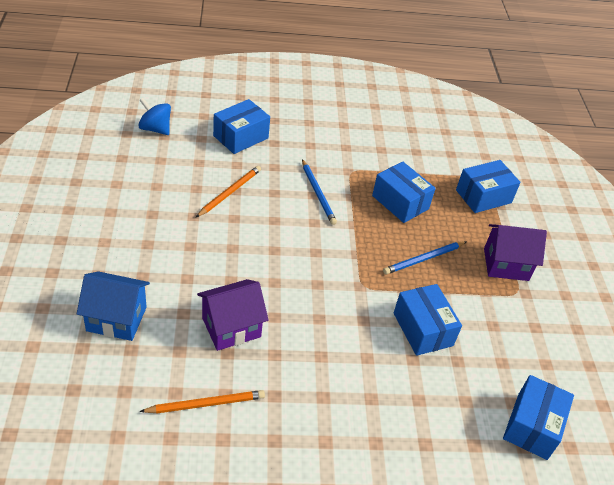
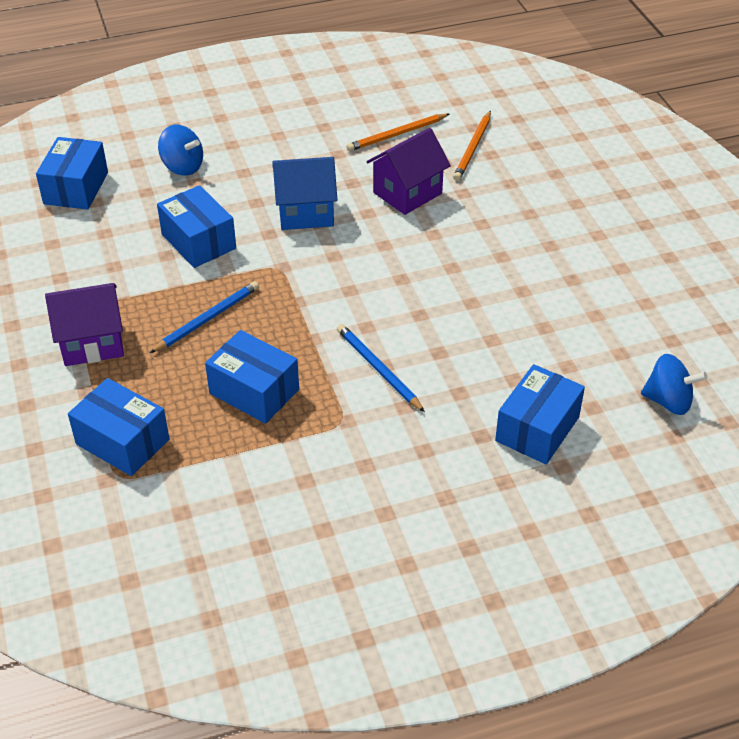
camera: 170 degrees right, 0 degrees up
blue house [77,271,150,341] -> blue house moved to [273,157,337,230]
orange pencil [196,166,261,217] -> orange pencil moved to [453,111,491,181]
blue box [456,160,521,213] -> blue box turned 75 degrees clockwise [68,378,169,476]
none -> blue spinning top [158,125,203,176]

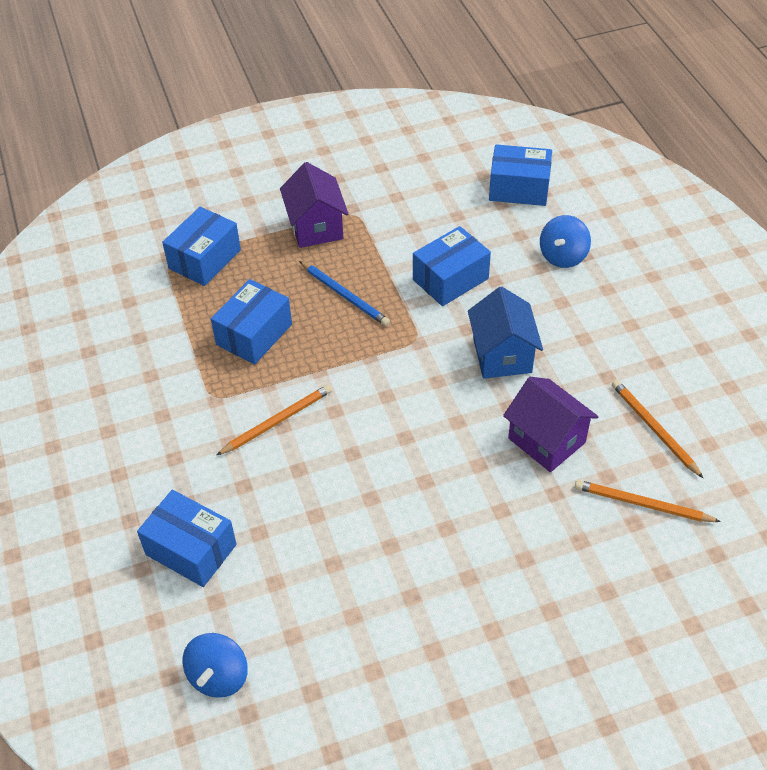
camera: 90 degrees right, 5 degrees up
blue pencil [337,324,425,412] -> orange pencil [217,385,332,455]

